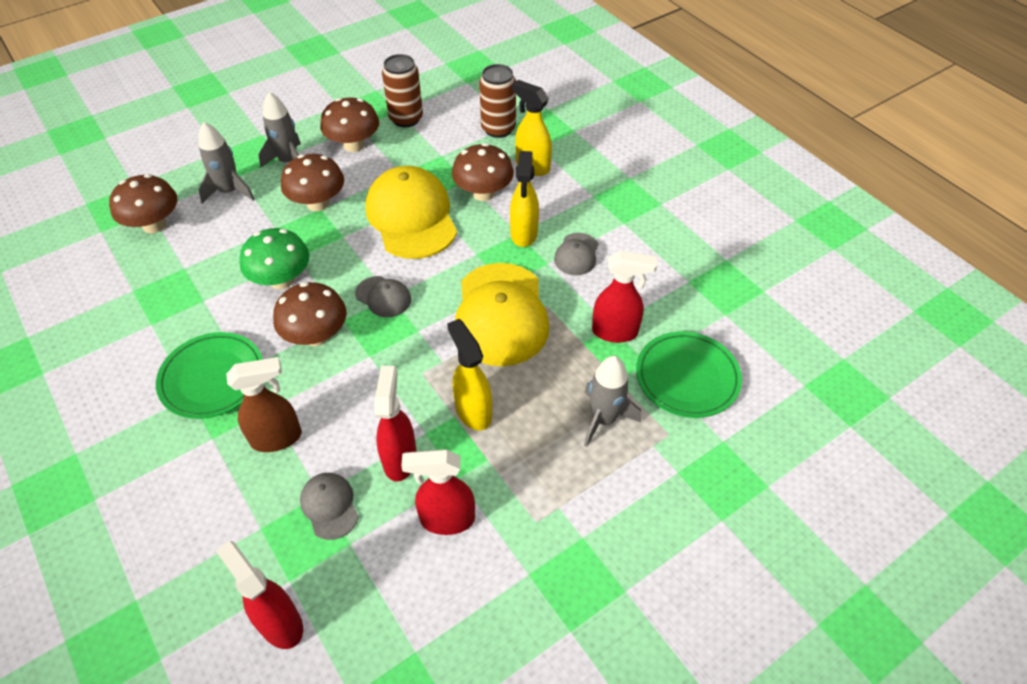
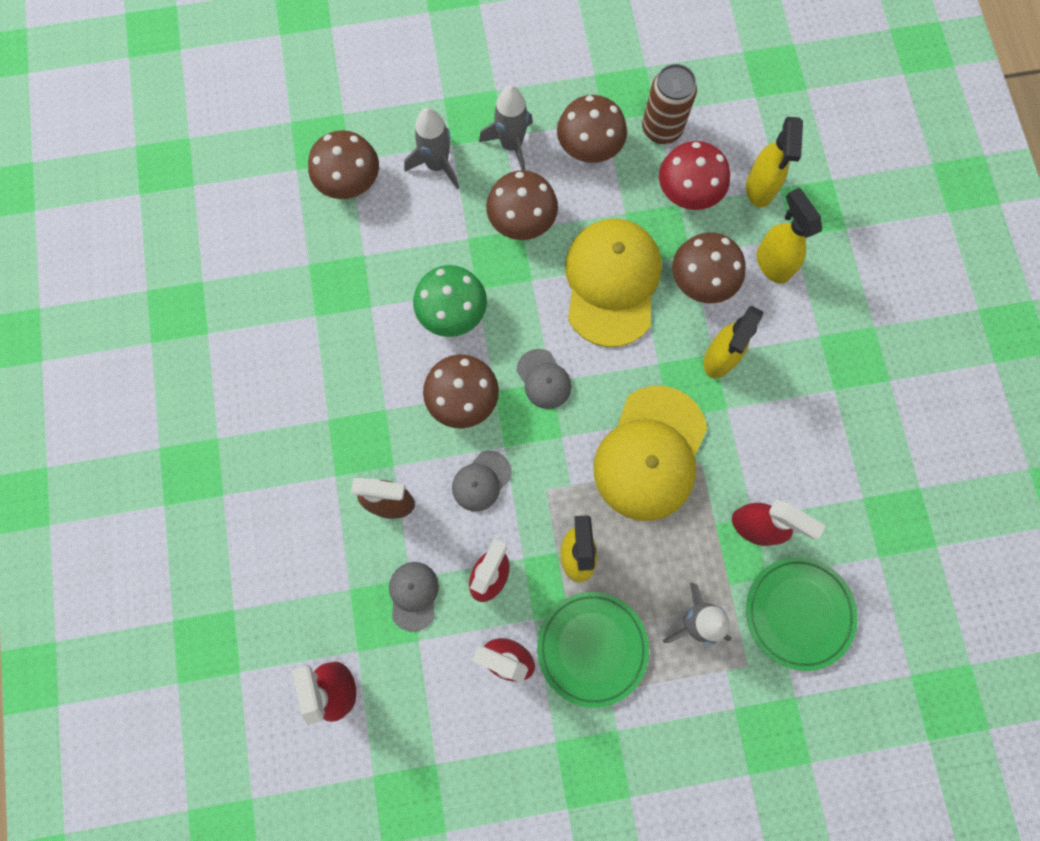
camera: 25 degrees right, 25 degrees up
green plate [156,332,263,419] -> green plate moved to [537,592,649,708]
brown can [479,64,516,138] -> yellow spray bottle [746,117,803,208]
grey cap [554,233,598,275] -> grey cap moved to [452,450,512,512]
none -> red mushroom [659,141,730,210]

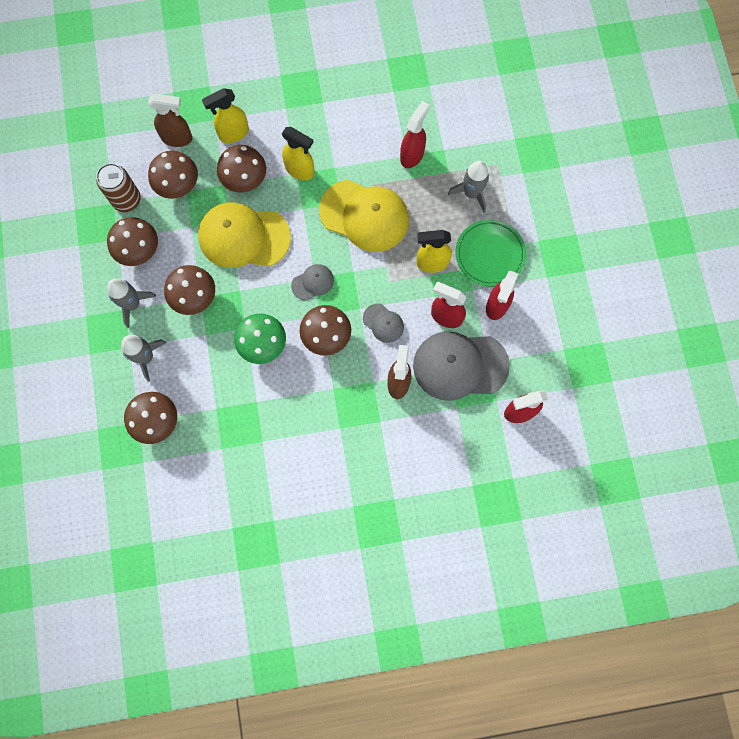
camera: 90 degrees left, 0 degrees up
grey cap [389,562,439,632] -> grey cap [413,331,510,401], size x2.13
red mushroom [659,141,730,210] -> brown mushroom [148,151,198,199]
yellow spray bottle [746,117,803,208] -> brown spray bottle [148,94,192,147]
green plate [746,557,858,671] -> none

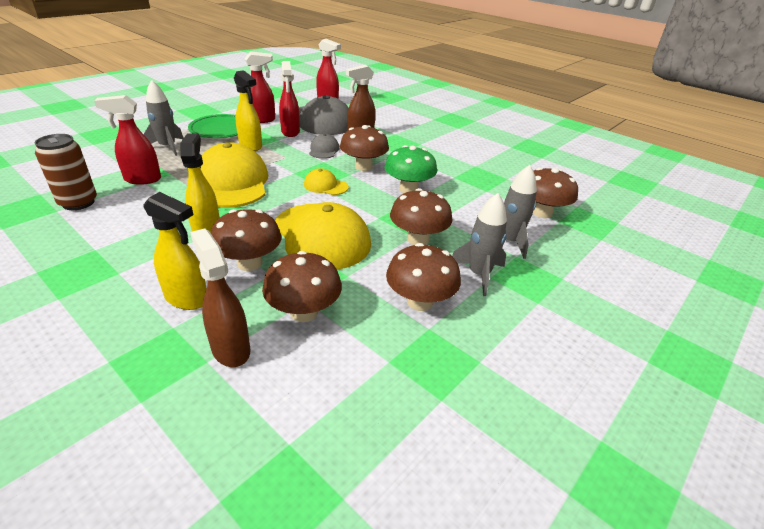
camera: 130 degrees left, 40 degrees down
brown can [96,163,141,212] -> brown can moved to [35,134,97,210]
grey cap [291,264,334,301] -> yellow cap [304,168,349,195]

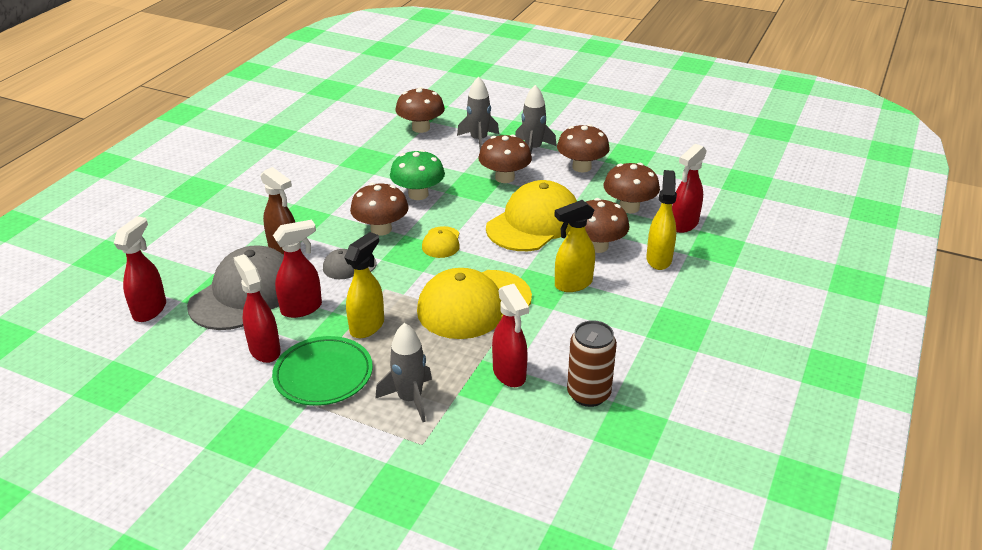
camera: 105 degrees left, 0 degrees up
brown spray bottle [190,228,250,367] -> red spray bottle [672,144,707,233]

